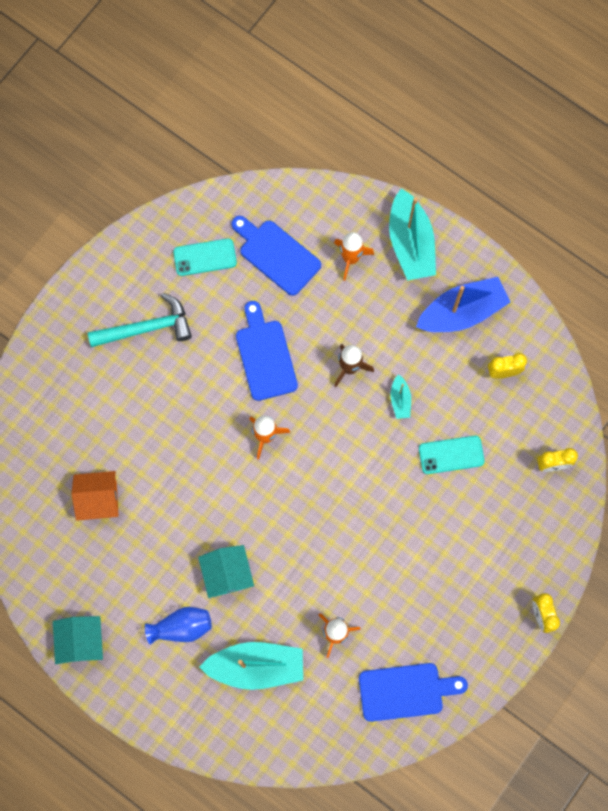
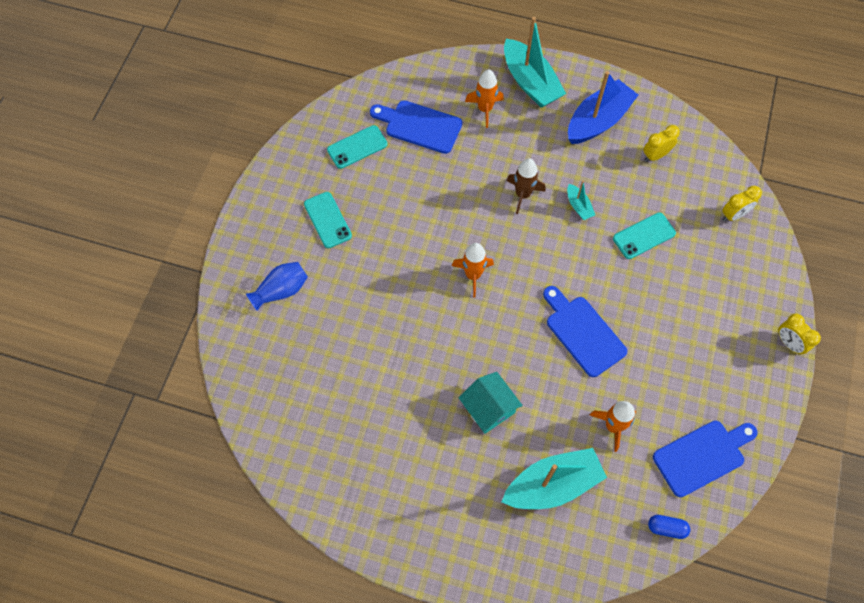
camera: 20 degrees left, 10 degrees down
turquoise house [53,616,103,664] -> none
orange house [72,471,119,521] -> none
turquoise hammer [88,293,192,347] -> turquoise phone [304,192,352,248]
blue vase [145,607,212,645] -> blue vase moved to [246,262,308,311]
blue cutting board [236,301,298,401] -> blue cutting board moved to [543,286,627,377]
none -> blue capsule [648,515,690,539]

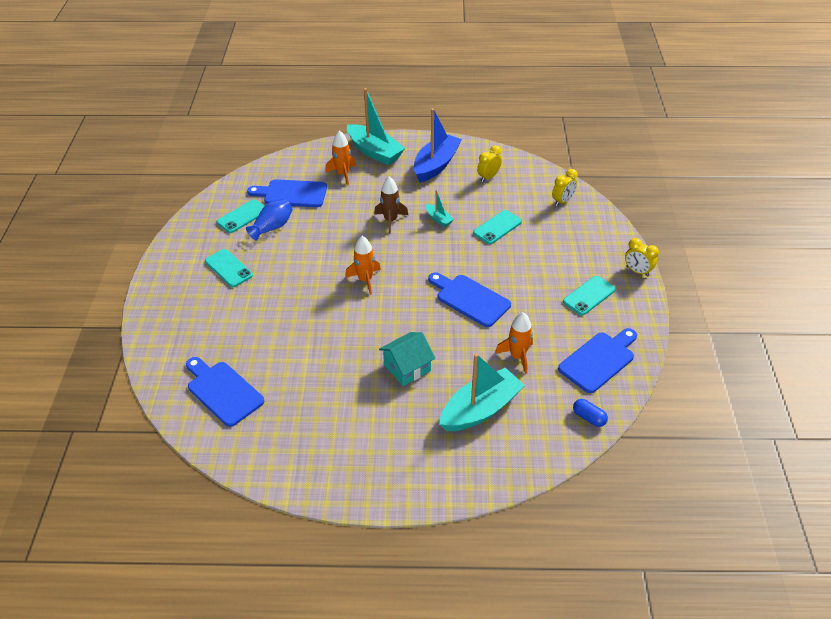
camera: 15 degrees left, 20 degrees down
blue vase [246,262,308,311] -> blue vase moved to [246,199,293,241]
turquoise house [459,372,523,434] -> turquoise house turned 75 degrees counterclockwise [379,332,435,386]
blue capsule [648,515,690,539] -> blue capsule turned 45 degrees clockwise [573,399,608,427]
none -> blue cutting board [186,357,264,427]
none -> turquoise phone [563,276,616,315]

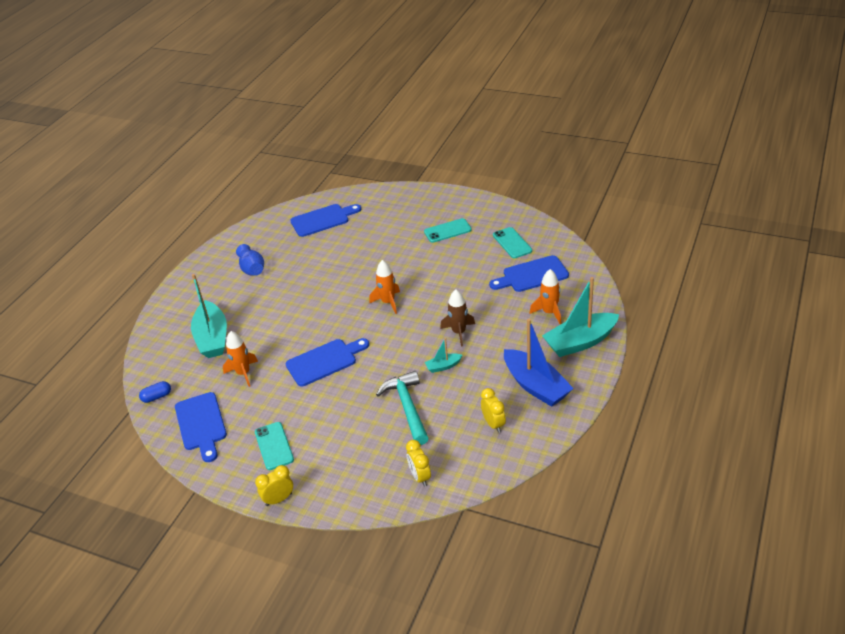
camera: 115 degrees right, 5 degrees down
blue vase [246,199,293,241] -> blue vase moved to [236,244,264,276]
blue cutting board [247,179,327,207] -> blue cutting board turned 135 degrees counterclockwise [489,255,569,292]
turquoise house [379,332,435,386] -> none
turquoise phone [473,210,522,244] -> turquoise hammer [376,371,429,445]

